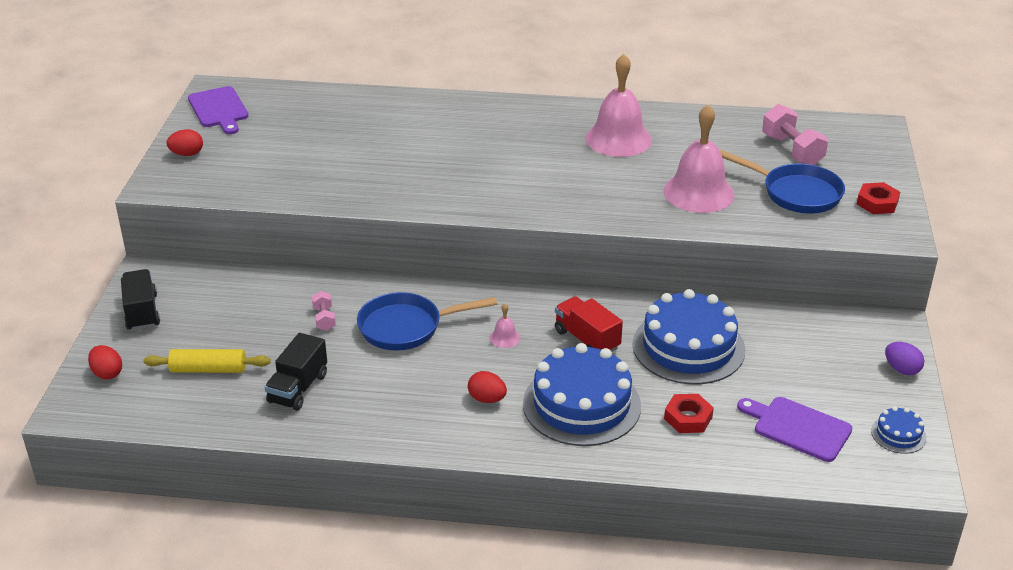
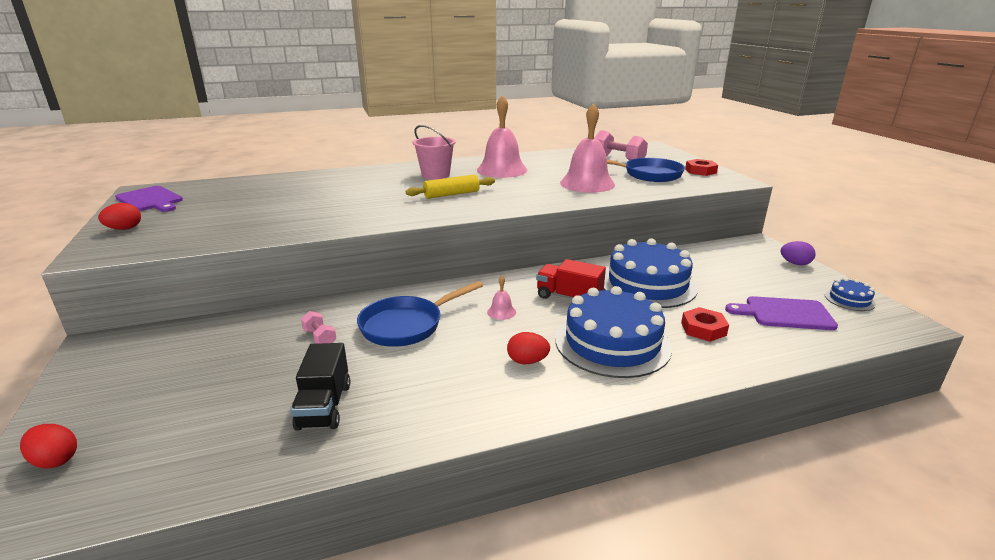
camera: 25 degrees left, 10 degrees down
black truck [121,269,160,330] -> none
yellow rolling pin [143,349,271,373] -> yellow rolling pin moved to [406,174,495,199]
none -> pink bucket [413,125,456,180]

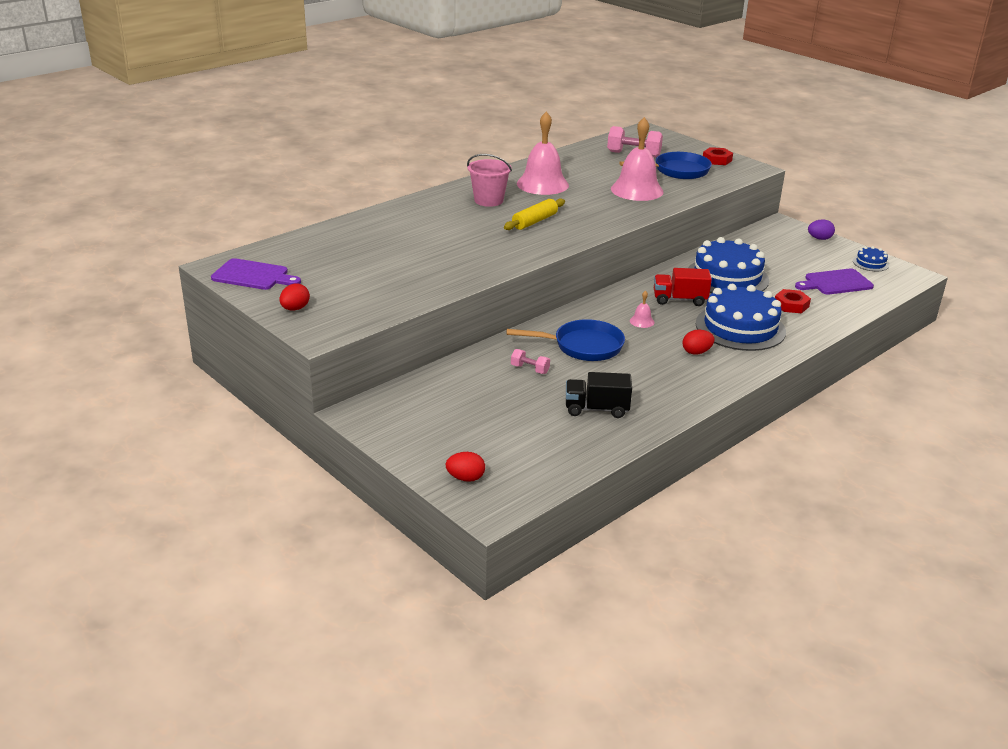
camera: 25 degrees left, 5 degrees up
black truck [291,343,350,431] -> black truck turned 120 degrees clockwise [566,372,632,418]
blue pan [357,281,483,347] -> blue pan turned 120 degrees counterclockwise [507,319,625,361]

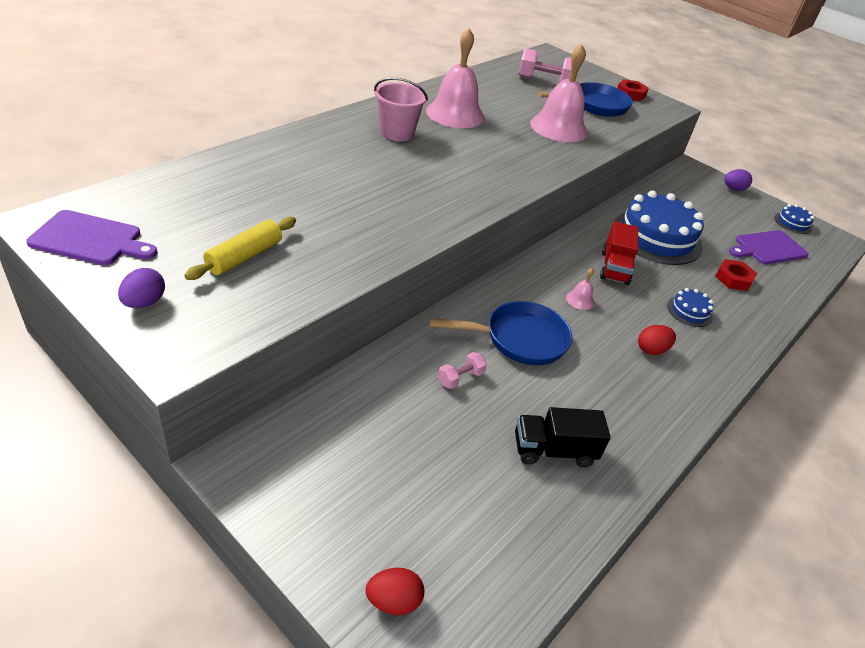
camera: 10 degrees left, 10 degrees up
red egg [279,283,310,311] -> purple egg [118,268,165,308]
yellow rolling pin [504,199,565,230] -> yellow rolling pin moved to [184,217,296,280]
pink dumbbell [511,349,550,374] -> pink dumbbell turned 60 degrees counterclockwise [438,352,487,389]
red truck [654,268,712,306] -> red truck turned 75 degrees counterclockwise [600,221,638,285]
blue cake [696,284,786,351] -> blue cake [667,288,714,327], size x0.44

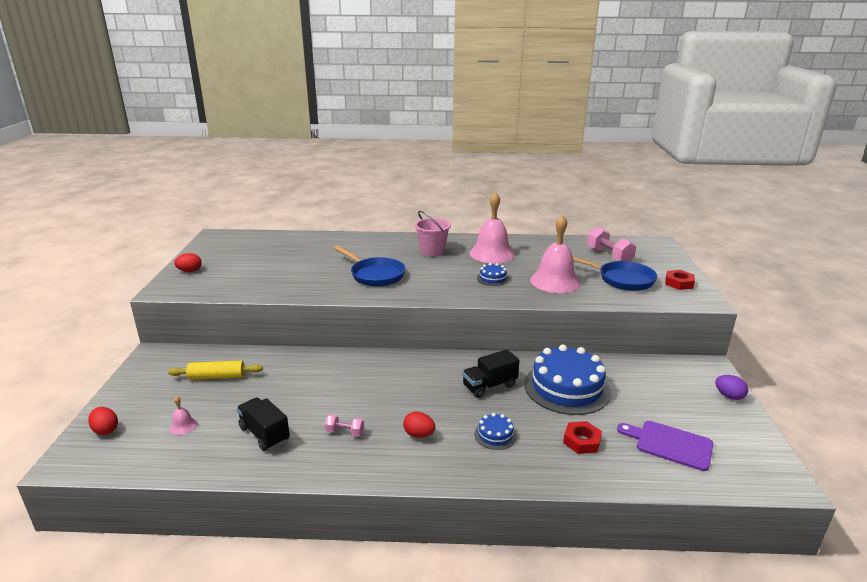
camera: 55 degrees right, 15 degrees down
purple cutting board [26,210,157,265] -> none
purple egg [118,268,165,308] -> red egg [174,253,202,272]
yellow rolling pin [184,217,296,280] -> yellow rolling pin moved to [168,361,263,380]
blue pan [429,301,572,365] -> blue pan moved to [334,246,405,287]
pink dumbbell [438,352,487,389] -> pink dumbbell moved to [325,414,364,437]
pink bell [566,268,595,310] -> pink bell moved to [170,396,197,435]
red truck [600,221,638,285] -> black truck [462,349,519,398]
blue cake [774,204,814,234] -> blue cake moved to [477,263,509,286]

